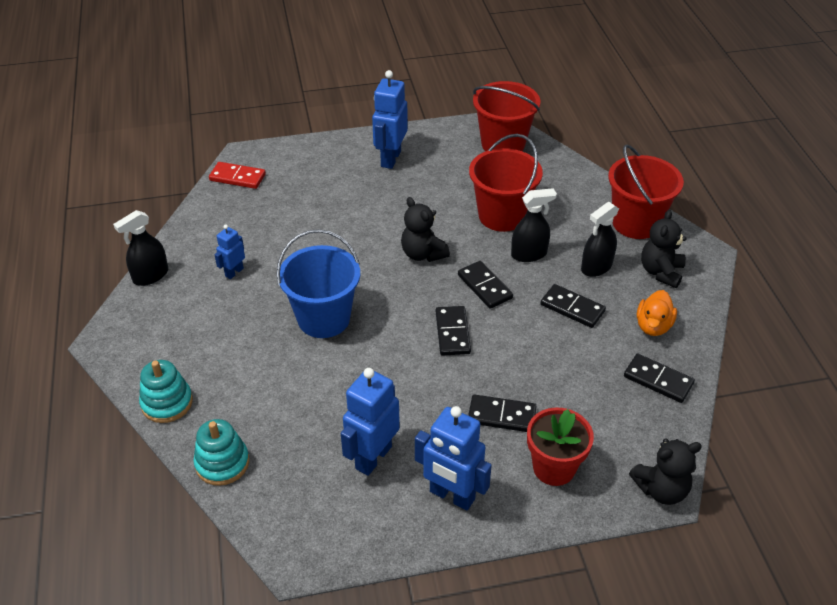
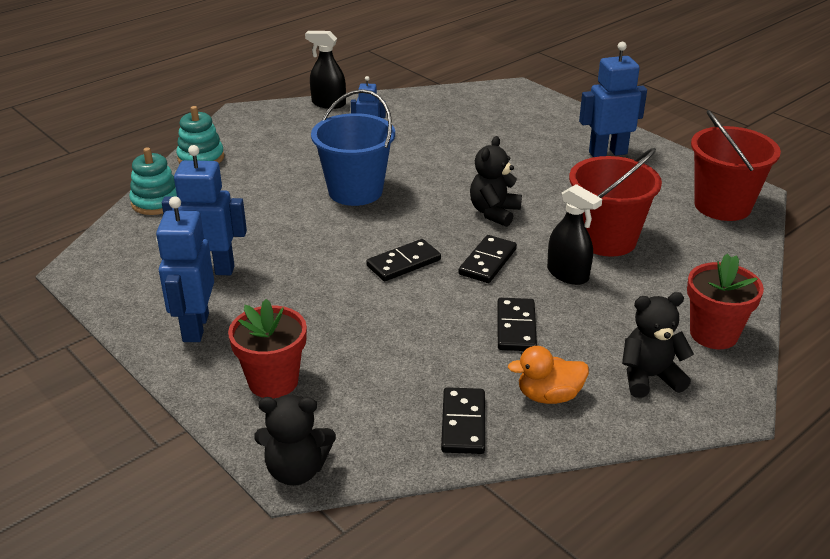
camera: 60 degrees right, 10 degrees down
red domino [209,162,266,189] -> none
black domino [468,394,537,432] -> none
black spray bottle [581,202,619,277] -> none
red bucket [608,144,684,239] -> red flower pot [687,253,764,349]
black teddy bear [629,438,702,505] -> black teddy bear turned 45 degrees counterclockwise [254,395,336,486]

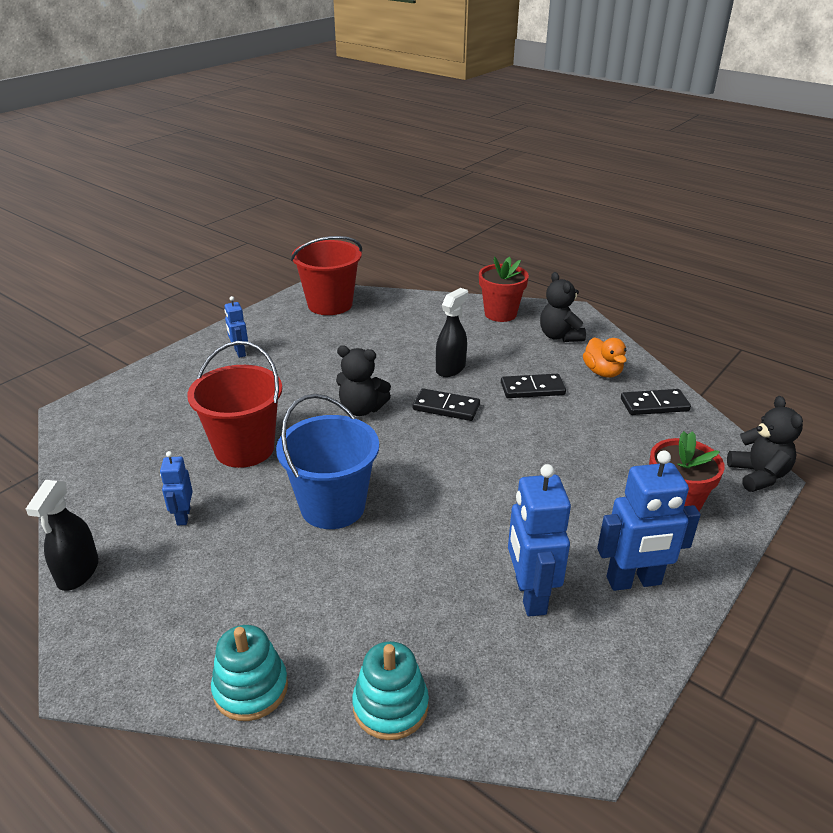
camera: 100 degrees left, 0 degrees up
black domino [366,239,441,281] -> none
red bucket [569,148,662,257] -> red bucket moved to [187,341,282,468]
blue robot [579,42,647,157] -> blue robot [224,296,248,358], size x0.55

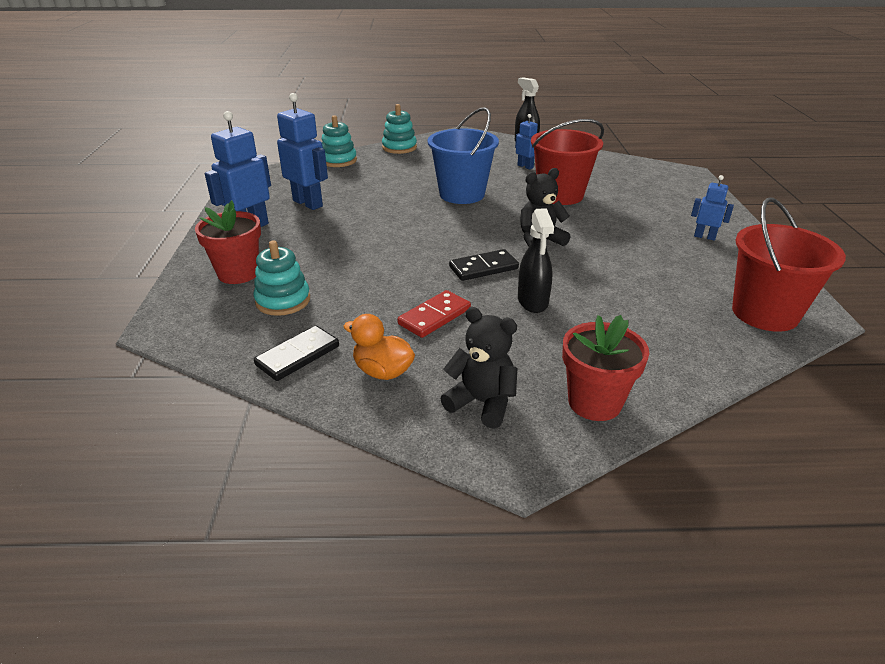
camera: 140 degrees right, 0 degrees up
black domino [501,374,566,398] -> red domino [397,290,471,338]
black teddy bear [727,396,803,492] -> none
none -> turquoise stacking toy [253,240,310,316]

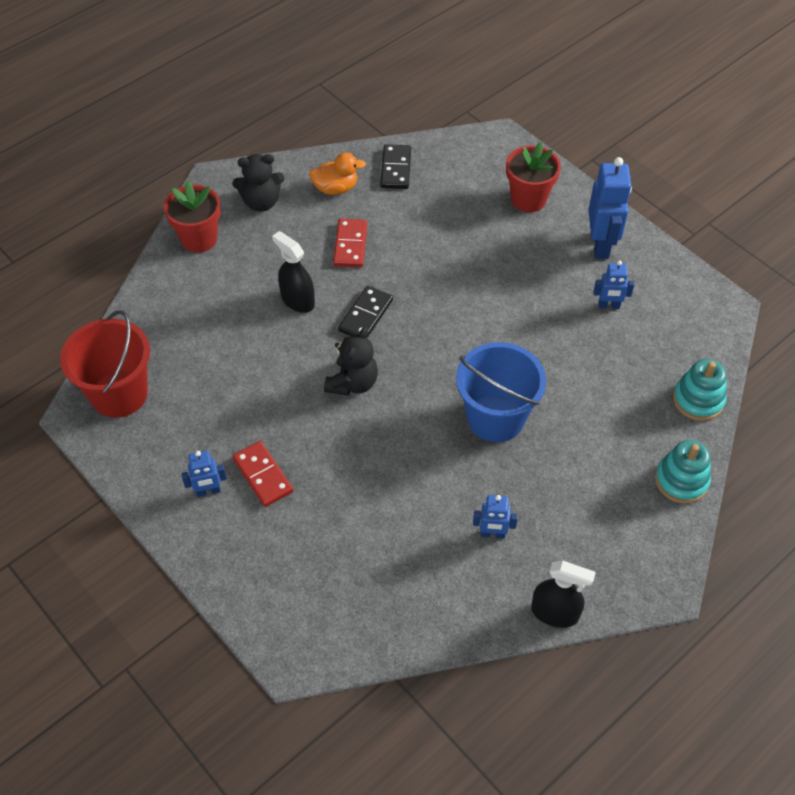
camera: 140 degrees right, 20 degrees up
turquoise stacking toy [253,240,310,316] -> none
blue robot [277,93,328,210] -> blue robot [594,260,634,309], size x0.55
red bucket [531,119,604,205] -> none
none -> red domino [232,441,293,507]

